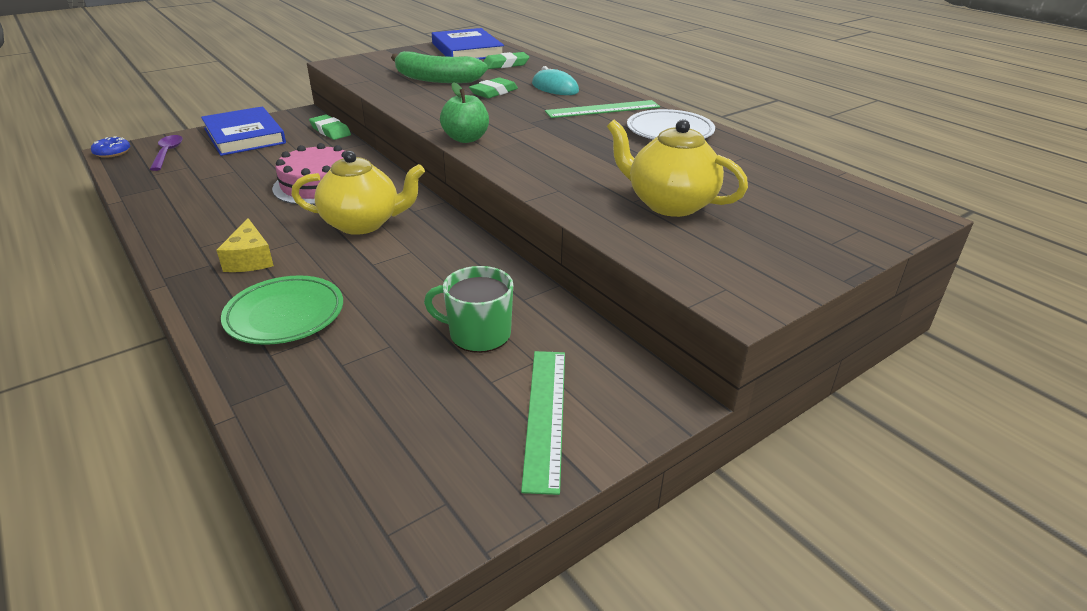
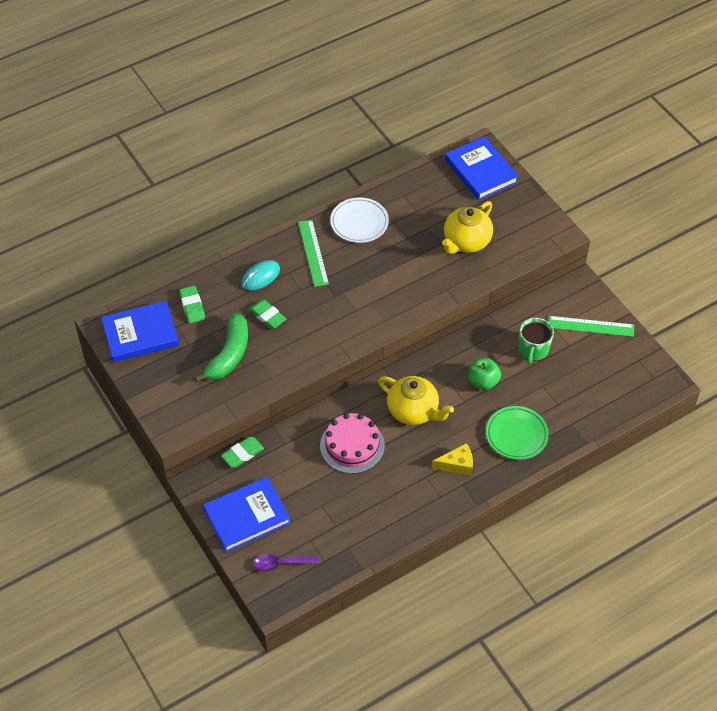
camera: 85 degrees left, 20 degrees up
blue donut [91,136,130,158] -> none
yellow teapot [291,151,425,235] -> yellow teapot turned 120 degrees clockwise [378,376,454,425]
green apple [440,82,489,143] -> green apple moved to [468,358,501,390]
none -> blue book [445,136,519,200]

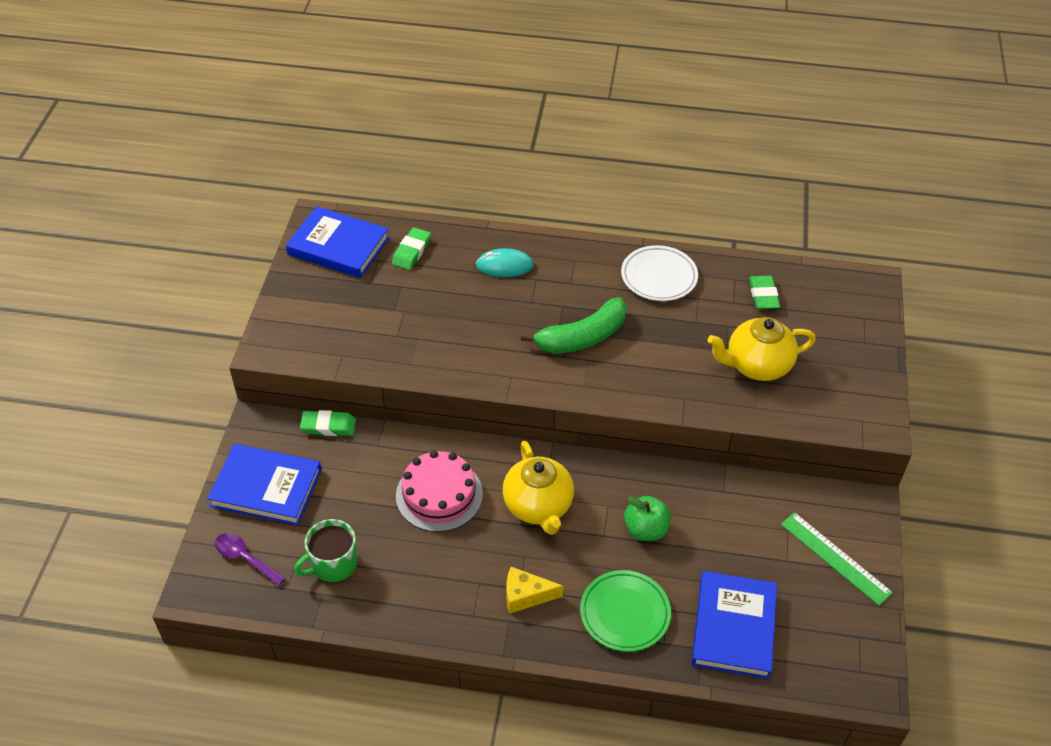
camera: 40 degrees right, 5 degrees down
green banana [194,313,248,382] -> green banana moved to [521,298,627,353]
green eraser [249,299,286,329] -> green eraser moved to [749,276,780,309]
green ruler [298,220,329,287] -> none
yellow cheese [432,443,473,476] -> yellow cheese turned 150 degrees clockwise [506,567,564,613]
blue book [445,136,519,200] -> blue book moved to [692,571,777,679]
green mug [519,318,554,364] -> green mug moved to [294,519,357,583]

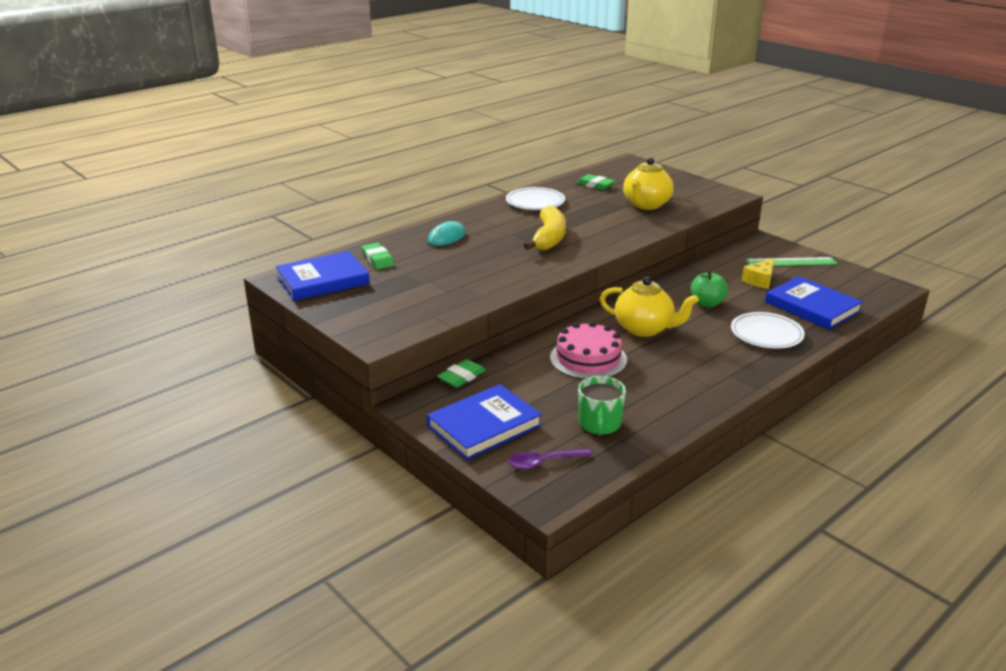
camera: 50 degrees left, 20 degrees down
yellow cheese [506,567,564,613] -> yellow cheese moved to [742,258,775,289]
green banana [521,298,627,353] -> yellow banana [524,206,566,250]
green plate [580,570,671,652] -> white plate [731,312,805,349]

